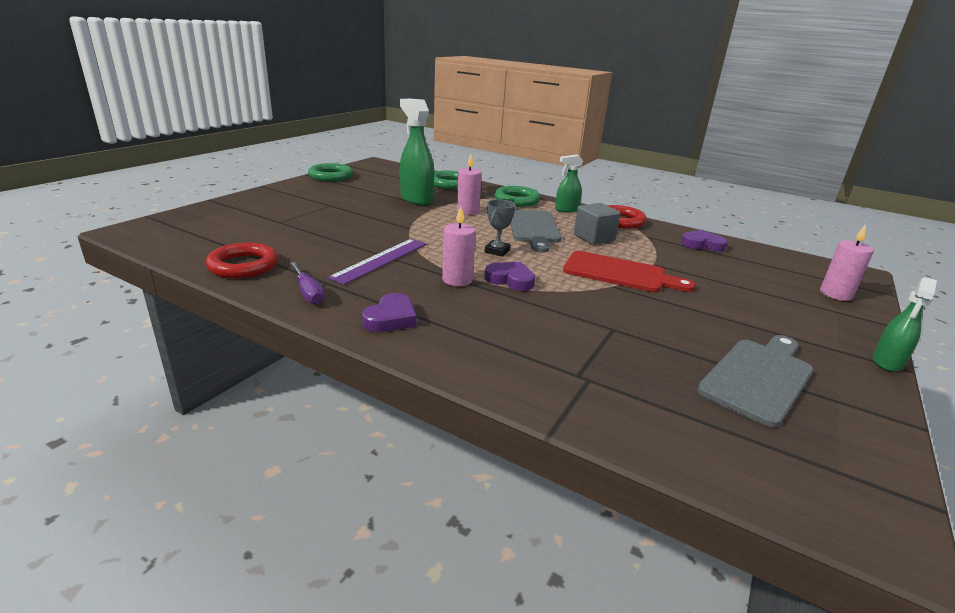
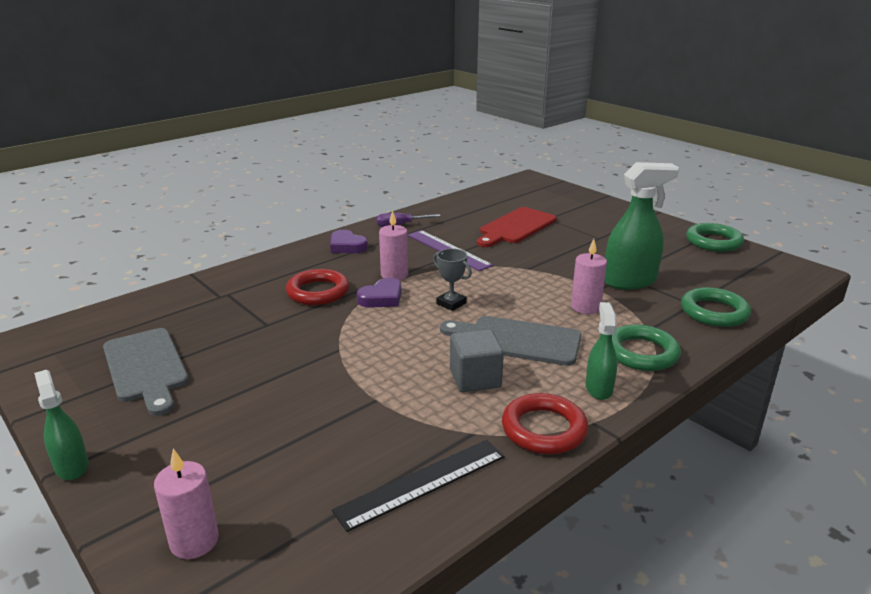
camera: 110 degrees right, 0 degrees up
red ring [206,243,278,278] -> red ring moved to [286,269,349,305]
red cutting board [563,251,696,292] -> red cutting board moved to [477,207,556,247]
purple heart [681,230,728,252] -> black ruler [332,440,505,532]

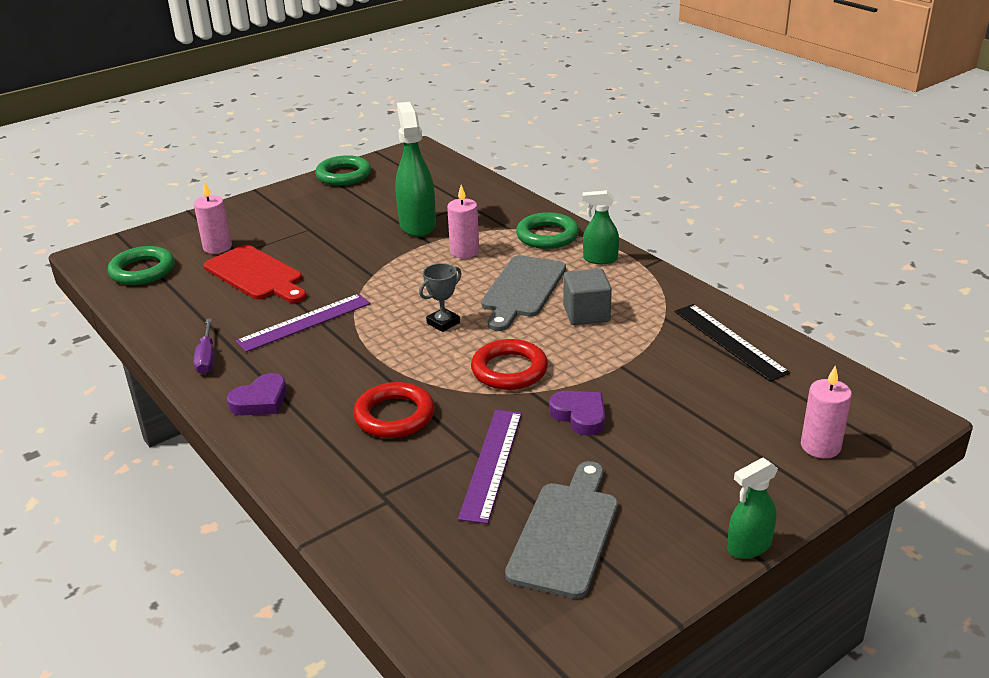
camera: 85 degrees left, 5 degrees up
grey cutting board [103,328,189,416] -> grey cutting board turned 45 degrees counterclockwise [505,461,618,599]
purple heart [357,278,401,308] -> purple heart moved to [549,391,605,436]
pink candle [379,210,408,280] -> pink candle moved to [194,181,232,254]
red ring [502,393,588,454] -> red ring moved to [471,339,548,390]
green ring [681,287,751,327] -> green ring moved to [108,246,175,285]
none -> purple ruler [458,410,522,524]

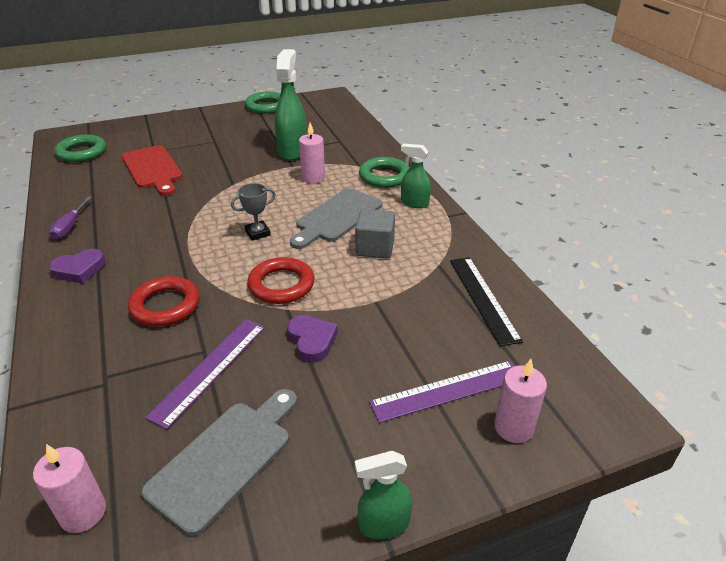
camera: 15 degrees right, 5 degrees up
pink candle [194,181,232,254] -> pink candle moved to [33,444,106,533]
purple ruler [236,294,371,352] -> purple ruler moved to [369,361,514,423]

